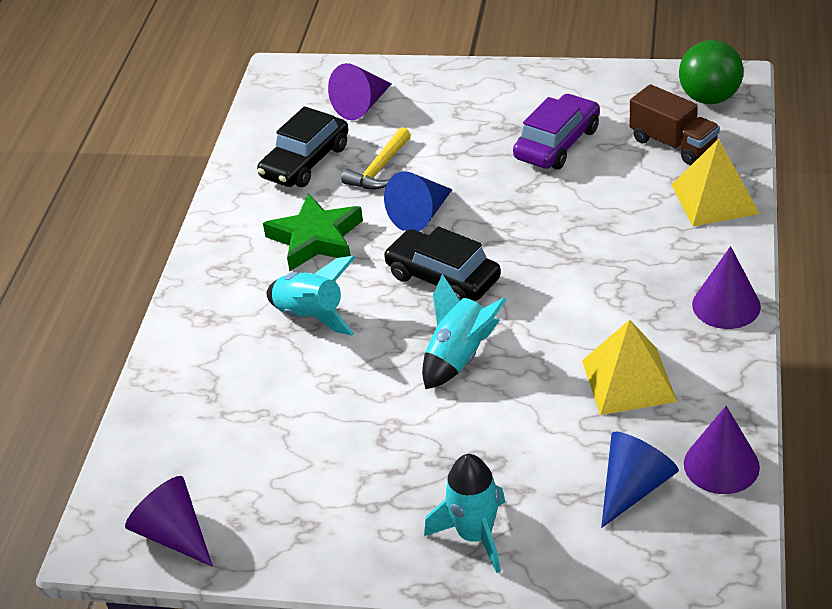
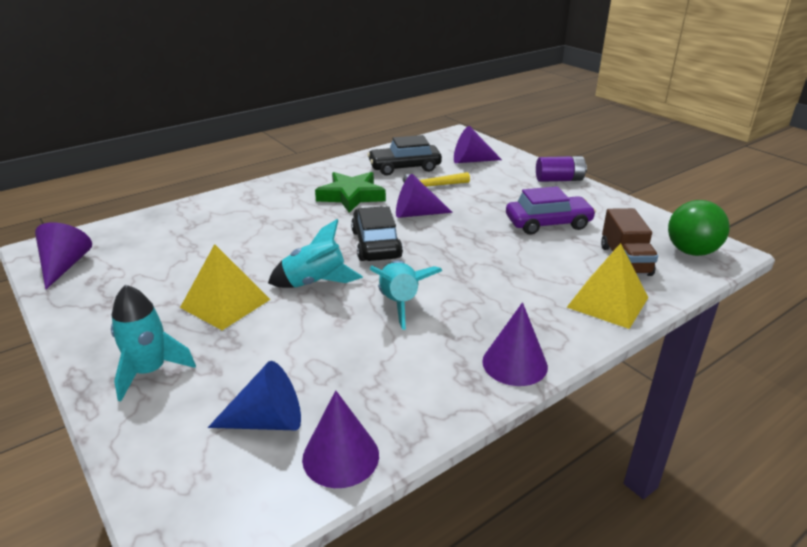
camera: 40 degrees right, 10 degrees down
turquoise rocket [267,256,356,336] -> turquoise rocket moved to [370,260,442,330]
blue cone [384,171,452,231] -> purple cone [396,174,453,218]
yellow pyramid [582,320,677,415] -> yellow pyramid moved to [180,244,271,330]
none -> purple battery [536,156,587,182]

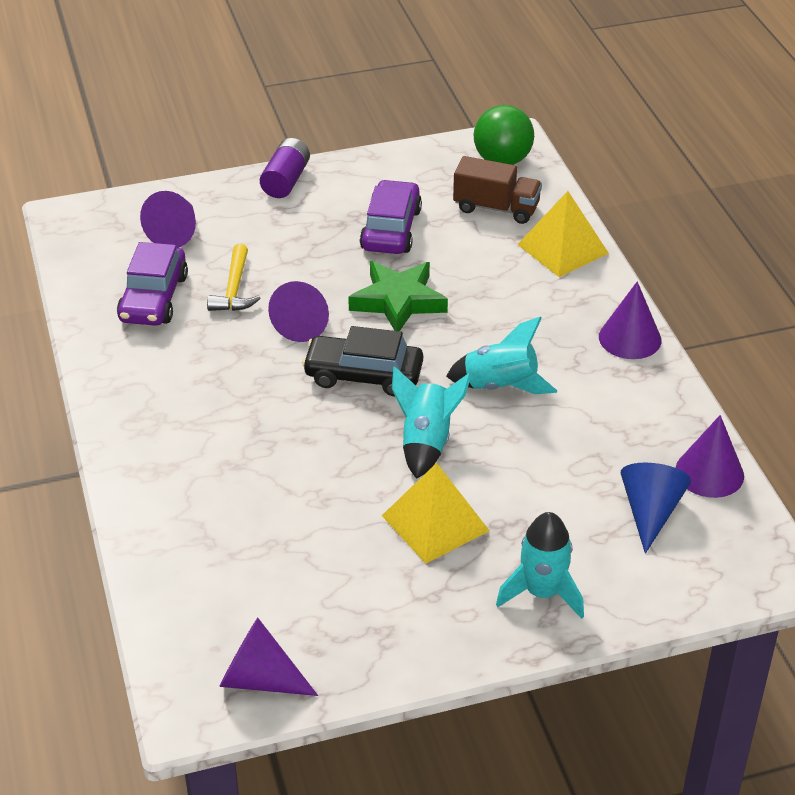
camera: 70 degrees left, 10 degrees up
green star [315,172,386,213] -> green star moved to [348,261,448,331]
black car [367,135,442,176] -> purple car [117,242,188,326]

